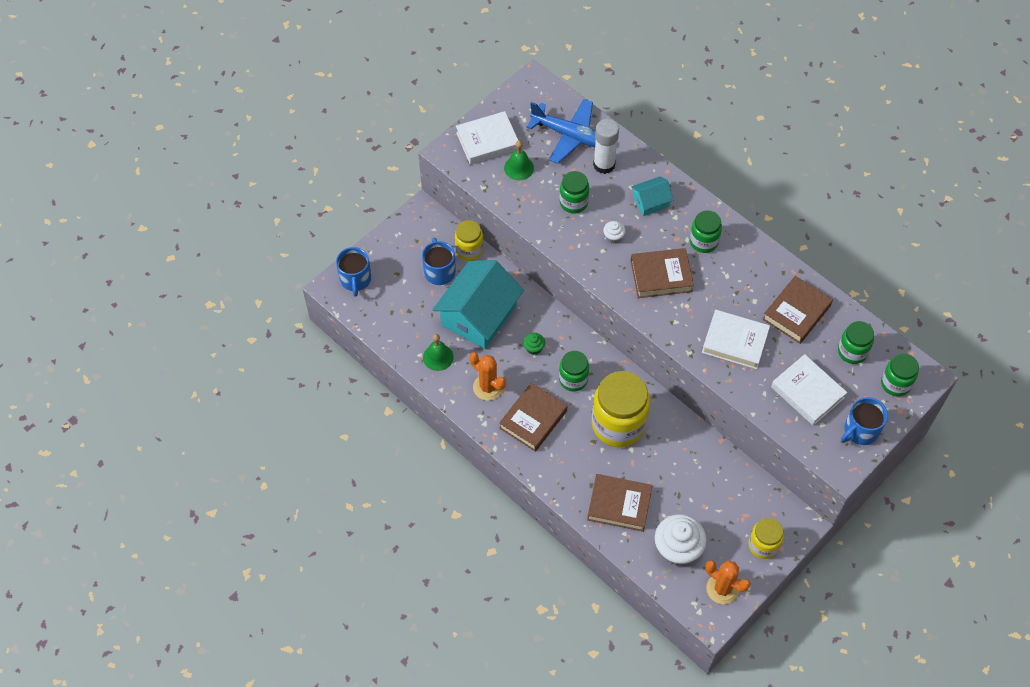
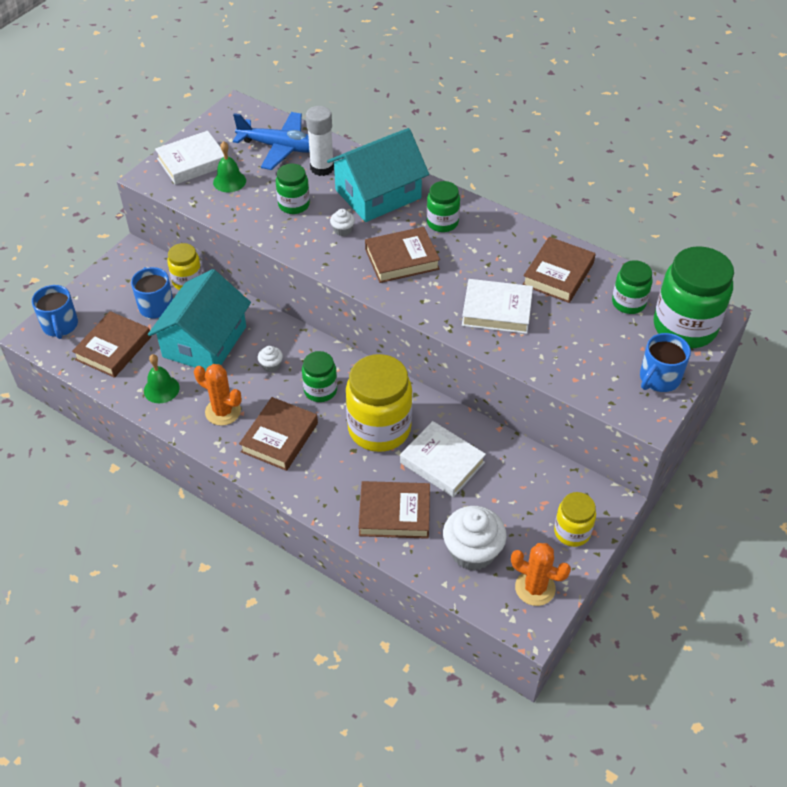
camera: 10 degrees left, 10 degrees down
green cupcake [523,333,545,355] -> white cupcake [258,346,283,372]
turquoise house [631,176,673,216] -> turquoise house [327,128,429,222], size x2.09
white book [771,354,847,426] -> white book moved to [400,421,486,497]
green jar [881,353,919,396] -> green jar [654,246,734,348], size x1.84
none -> brown book [72,311,151,378]

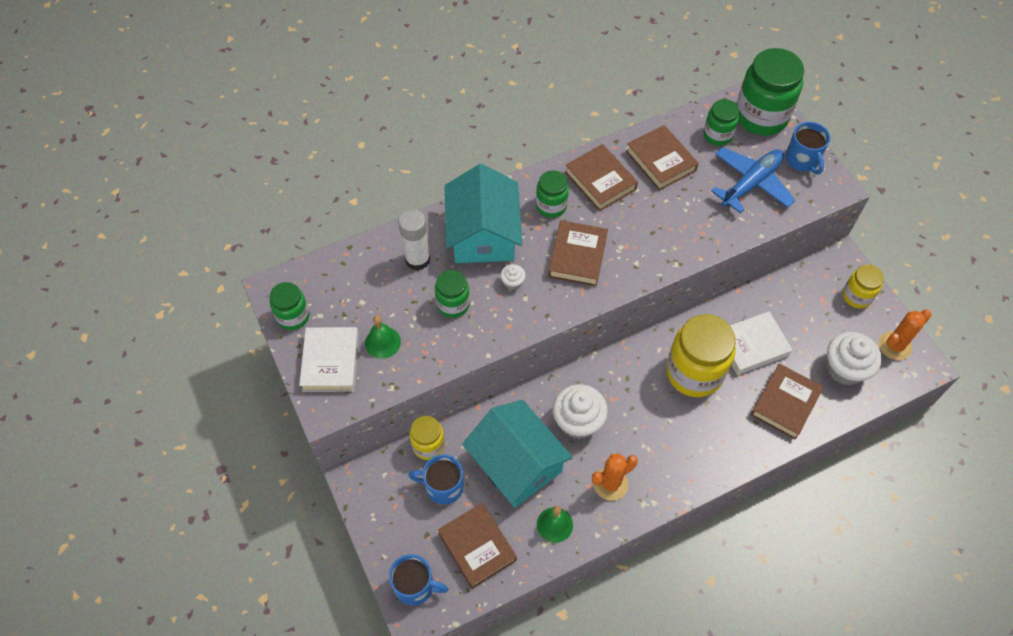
camera: 60 degrees left, 10 degrees up
blue plane [233,112,310,170] -> blue plane moved to [711,147,796,213]
brown book [239,397,318,471] -> brown book moved to [565,144,638,211]
white cupcake [258,346,283,372] -> white cupcake [553,384,608,439], size x2.17
green jar [302,351,337,402] -> green jar moved to [270,282,310,330]
white book [462,279,533,334] -> none

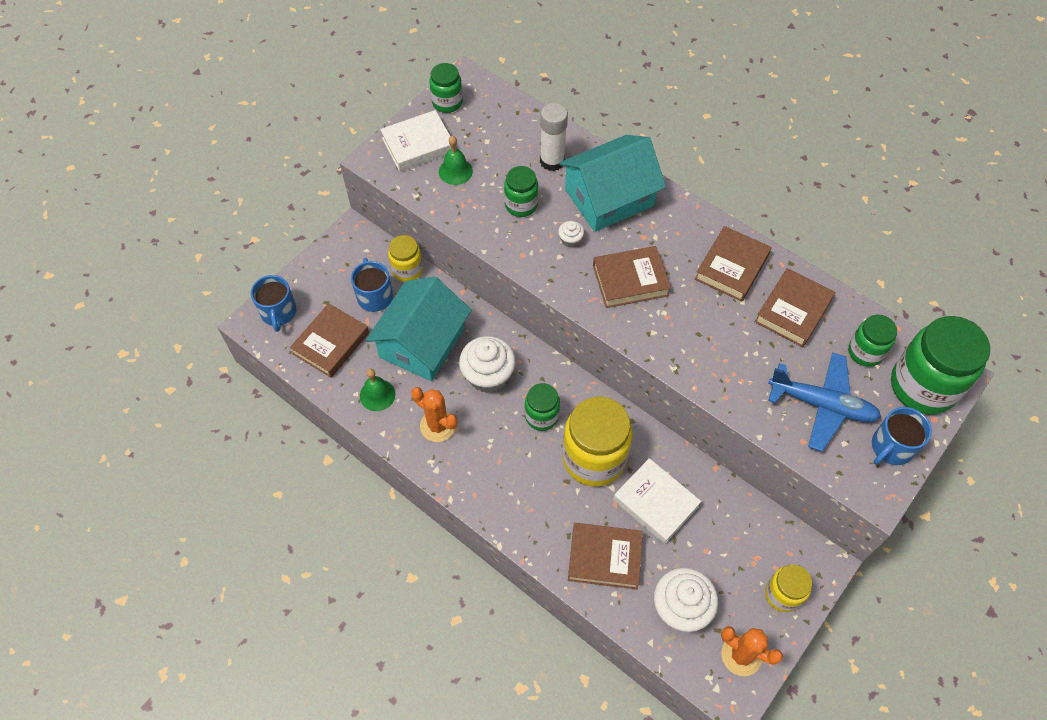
camera: 65 degrees right, 0 degrees up
green jar [536,170,569,218] -> green jar moved to [525,383,560,431]

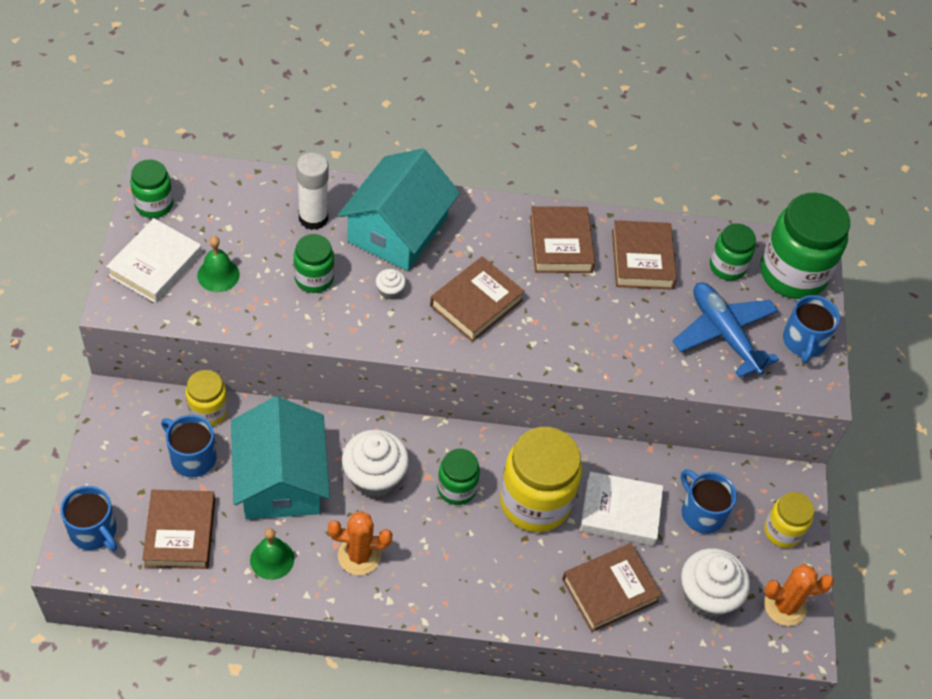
camera: 40 degrees left, 5 degrees down
blue plane [768,353,881,451] -> blue plane turned 105 degrees counterclockwise [673,283,779,378]
none -> blue mug [681,469,737,534]

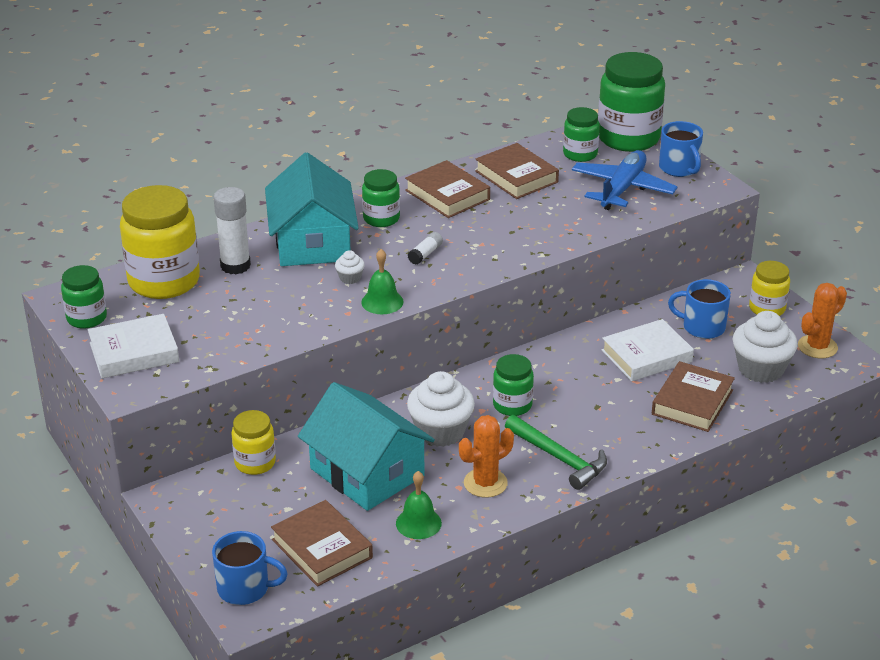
camera: 30 degrees left, 20 degrees down
white book [106,218,202,303] -> white book turned 75 degrees clockwise [88,314,179,378]
blue mug [161,415,216,477] -> none
green bell [197,236,240,292] -> green bell moved to [361,249,404,314]
green jar [294,234,334,293] -> green jar moved to [362,169,400,227]
brown book [430,256,525,342] -> white glue stick [408,232,443,265]
yellow jar [500,427,582,532] -> yellow jar moved to [120,185,200,299]
blue plane [673,283,779,378] -> blue plane turned 90 degrees clockwise [572,150,677,210]
none -> green hammer [505,415,607,490]

